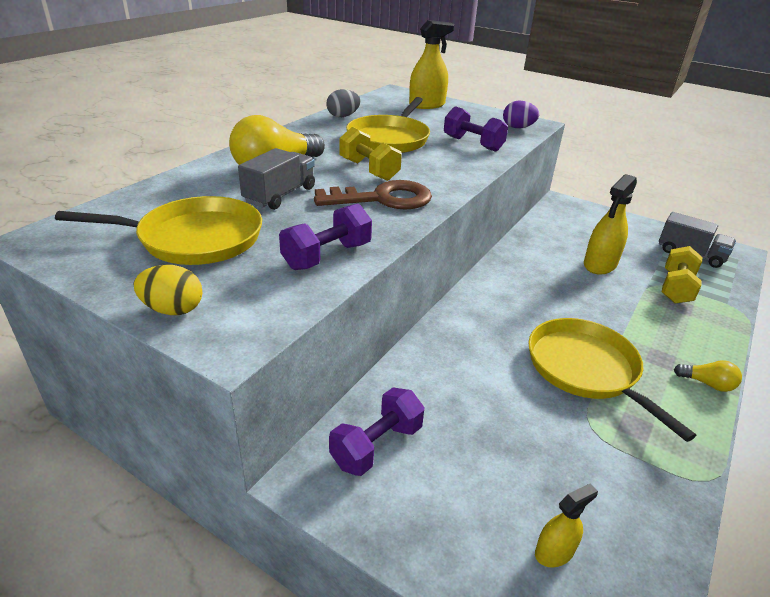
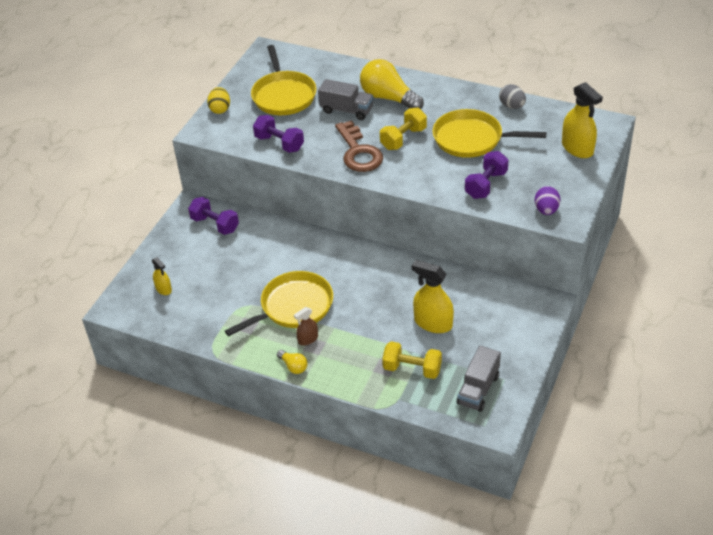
camera: 85 degrees right, 10 degrees up
yellow light bulb [674,360,742,392] -> yellow light bulb turned 60 degrees counterclockwise [277,350,308,374]
none -> brown spray bottle [294,307,318,345]

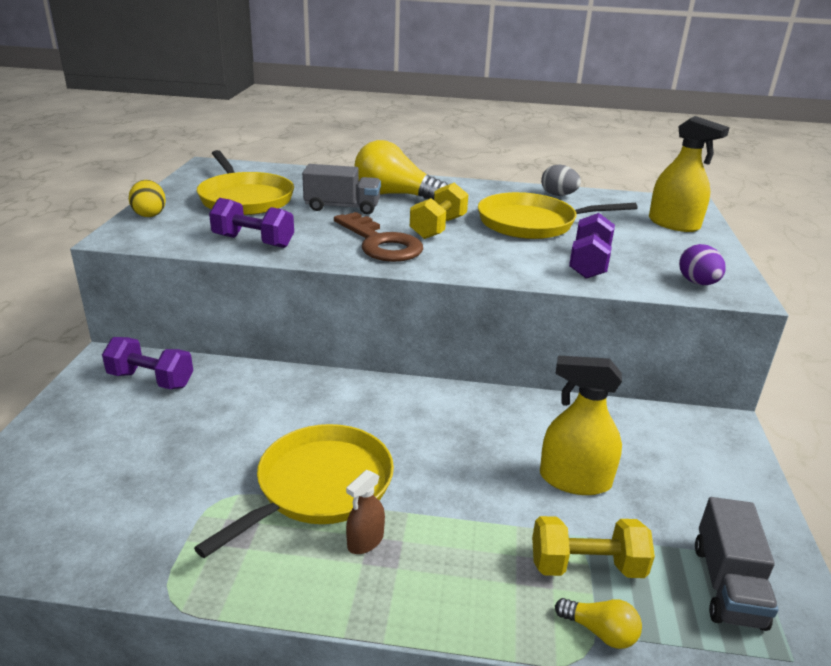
camera: 20 degrees left, 15 degrees down
yellow spray bottle [152,257,172,295] -> none
yellow light bulb [277,350,308,374] -> yellow light bulb moved to [555,598,642,649]

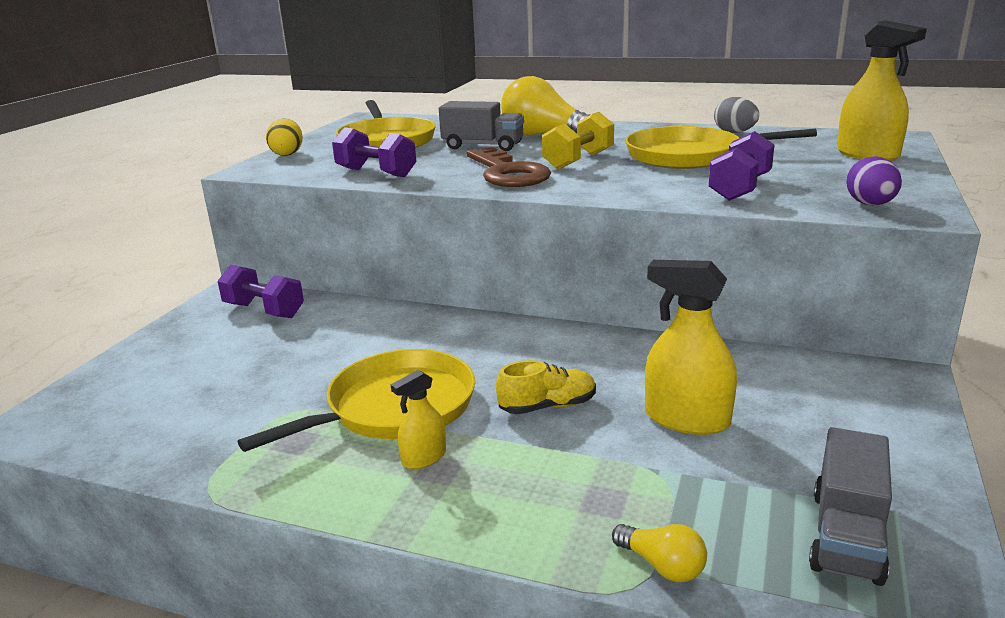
camera: 15 degrees right, 5 degrees down
brown spray bottle [346,470,385,554] -> yellow spray bottle [391,370,446,469]
yellow dumbbell [532,516,655,578] -> none
none -> yellow shoe [496,360,596,414]

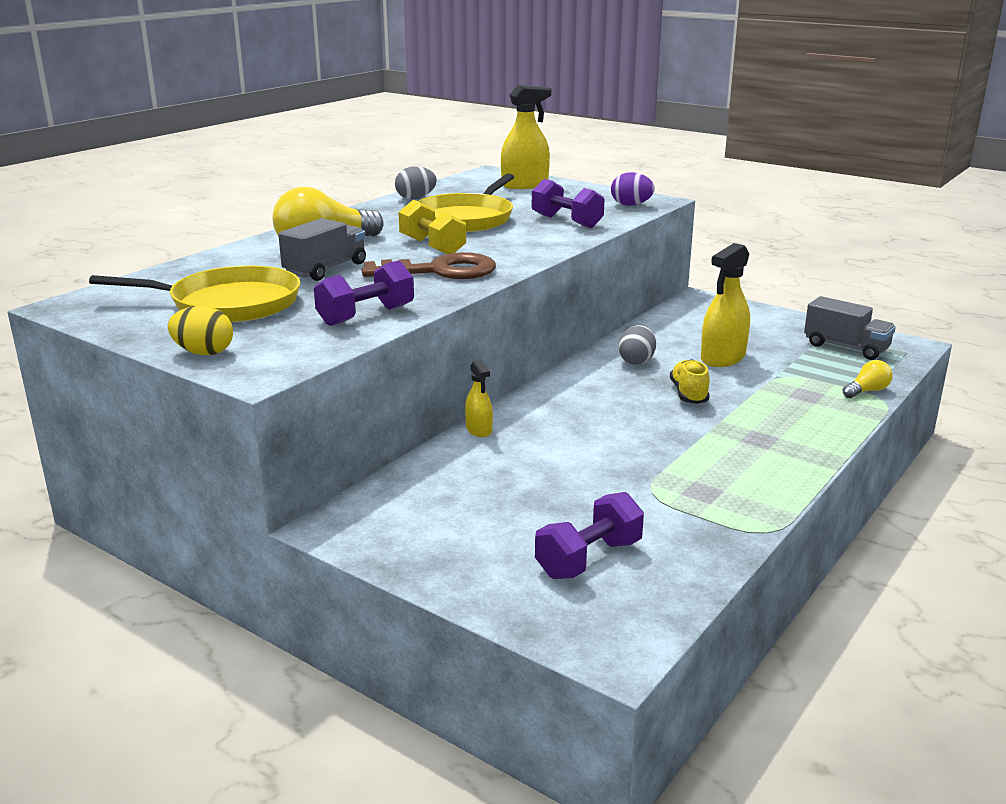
camera: 75 degrees left, 0 degrees up
purple dumbbell [217,265,304,318] -> purple dumbbell moved to [535,492,644,579]
yellow pan [238,349,475,452] -> none
yellow spray bottle [391,370,446,469] -> yellow spray bottle moved to [465,360,493,437]
none -> grey egg [618,325,656,365]

